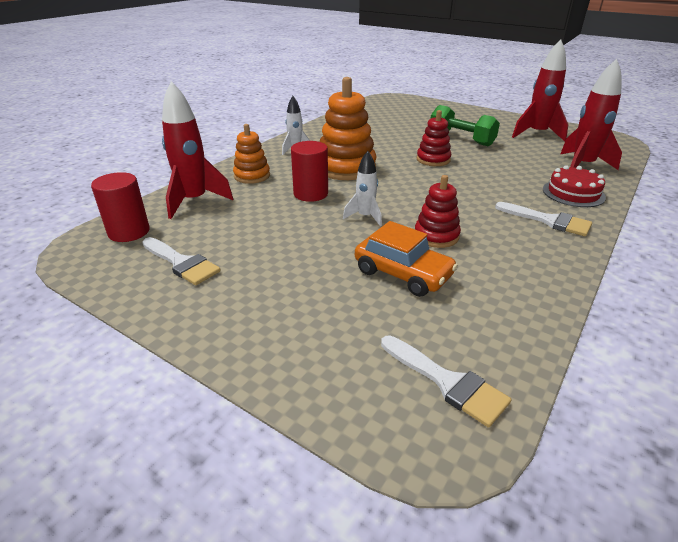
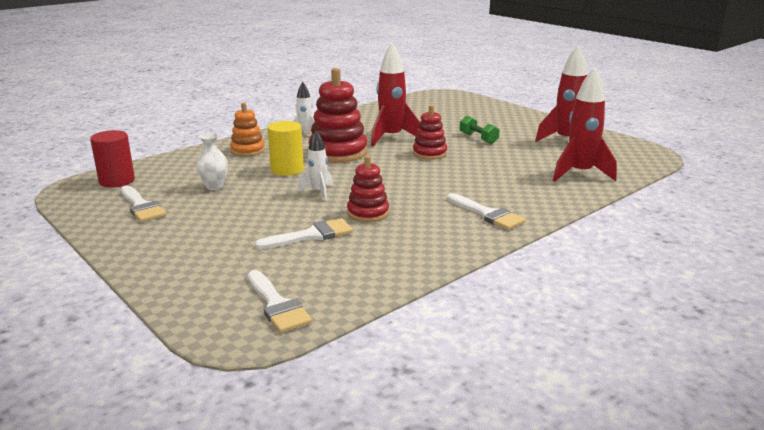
camera: 15 degrees right, 10 degrees down
red rocket [162,81,233,219] -> red rocket moved to [371,43,420,147]
red cylinder [291,141,328,202] -> yellow cylinder [267,121,304,176]
orange stacking toy [320,77,376,180] -> red stacking toy [308,68,367,163]
orange car [355,221,458,297] -> white brush [255,218,353,249]
green dumbbell [430,105,500,146] -> green dumbbell [460,116,499,144], size x0.63
red cake [543,165,606,207] -> none
none -> white vase [196,133,228,190]

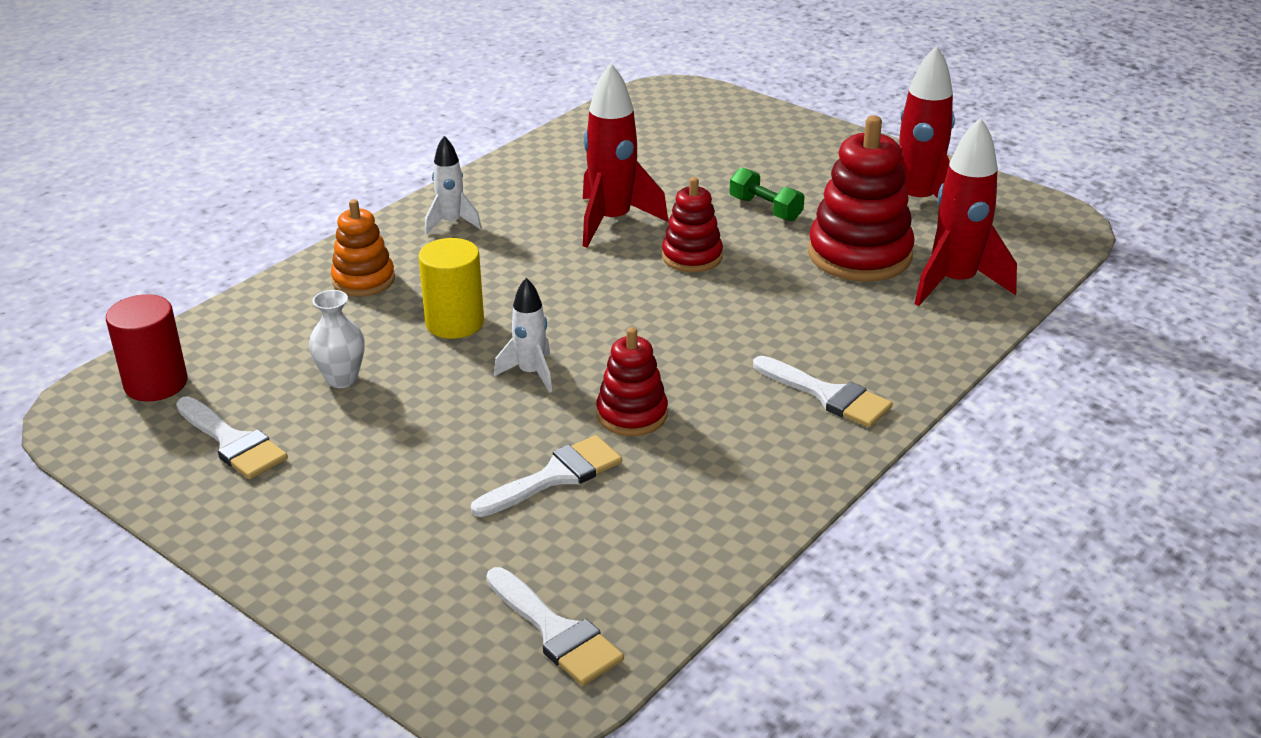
camera: 10 degrees left, 10 degrees up
red stacking toy [308,68,367,163] -> red stacking toy moved to [808,115,915,282]

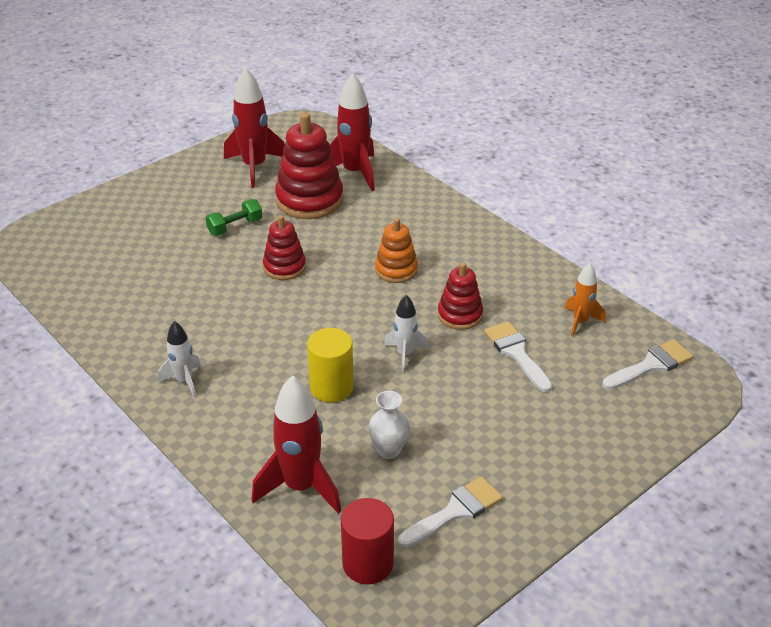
camera: 80 degrees left, 5 degrees up
orange stacking toy [331,199,395,297] -> orange stacking toy moved to [375,218,418,283]
red rocket [583,63,668,248] -> red rocket moved to [252,375,341,514]
white brush [753,356,893,427] -> none
none -> orange rocket [564,263,605,337]

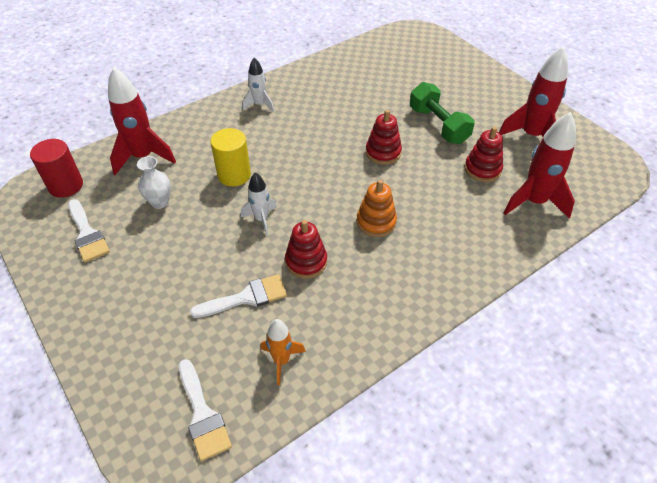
camera: 95 degrees right, 10 degrees up
green dumbbell [206,199,262,236] -> green dumbbell [410,82,475,144], size x1.58
red stacking toy [275,113,343,219] -> red stacking toy [465,127,503,182], size x0.59

